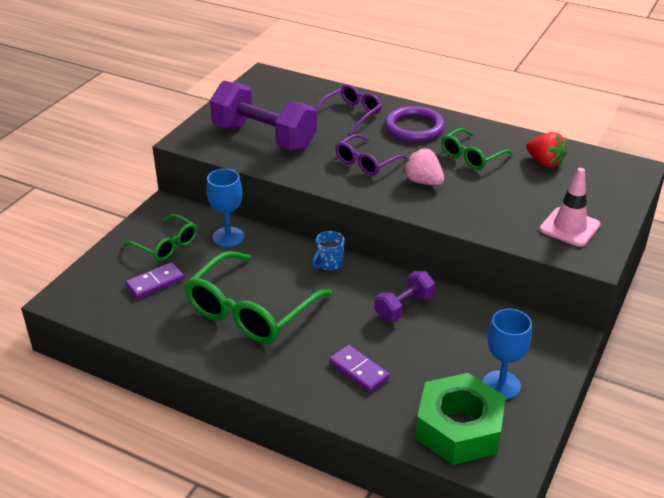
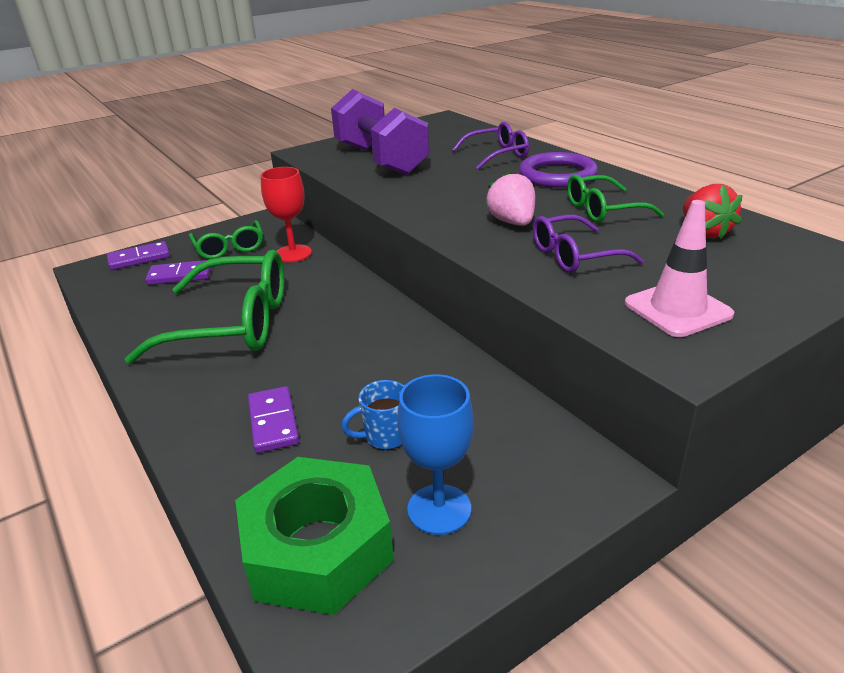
camera: 30 degrees right, 5 degrees down
green glasses [184,251,332,344] -> green glasses turned 150 degrees counterclockwise [125,250,284,364]
blue goblet [207,169,244,247] -> red goblet [260,167,312,262]
blue mug [312,231,345,271] -> blue mug moved to [341,380,404,450]
purple glasses [335,134,408,176] -> purple glasses moved to [533,215,644,273]
purple dumbbell [375,271,435,322] -> none
none -> purple domino [107,241,170,270]

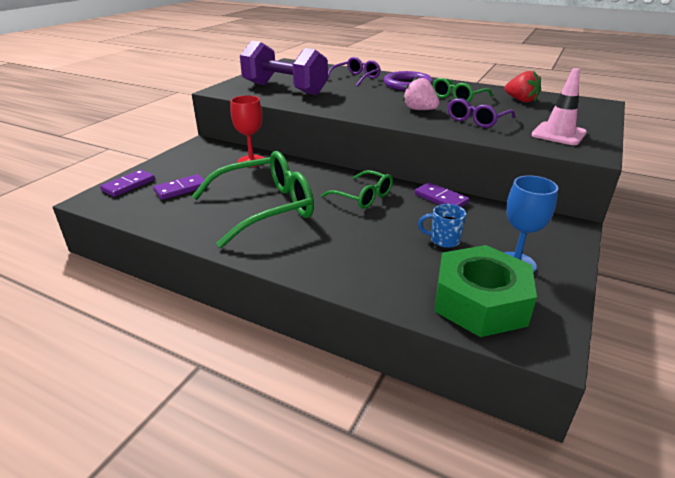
camera: 30 degrees left, 0 degrees up
green glasses [189,220,263,259] -> green glasses moved to [321,170,393,209]
purple domino [248,386,299,453] -> purple domino moved to [415,182,469,207]
blue mug [341,380,404,450] -> blue mug turned 60 degrees clockwise [418,204,466,248]

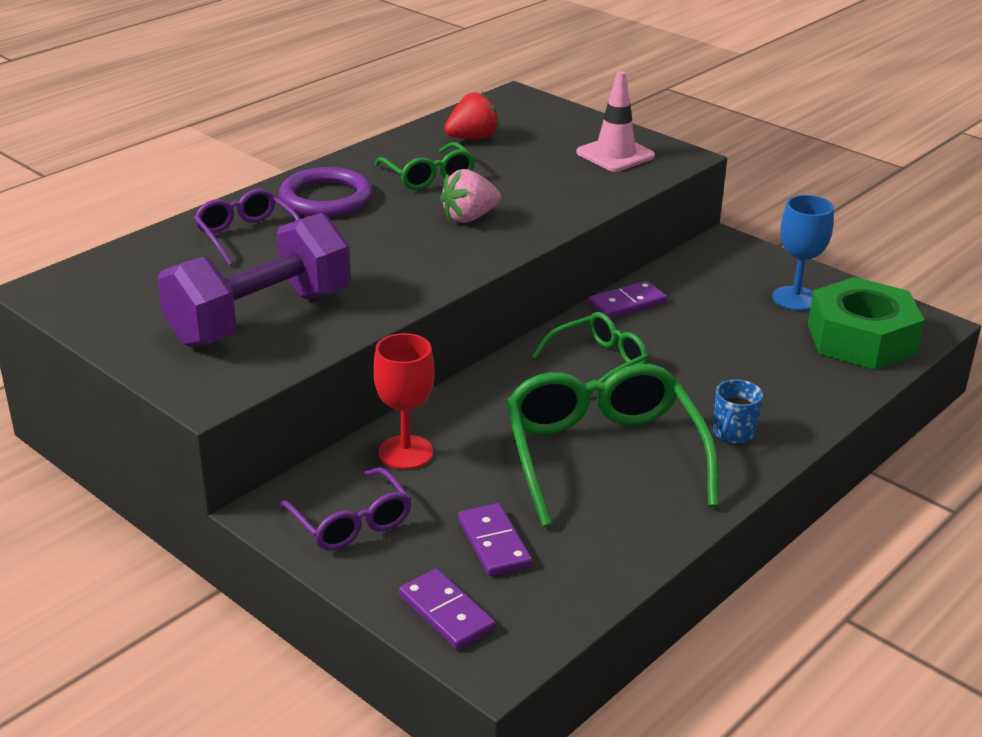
camera: 75 degrees left, 0 degrees up
blue mug [418,204,466,248] -> blue mug moved to [713,379,763,444]
purple glasses [448,98,515,128] -> purple glasses moved to [279,467,412,550]

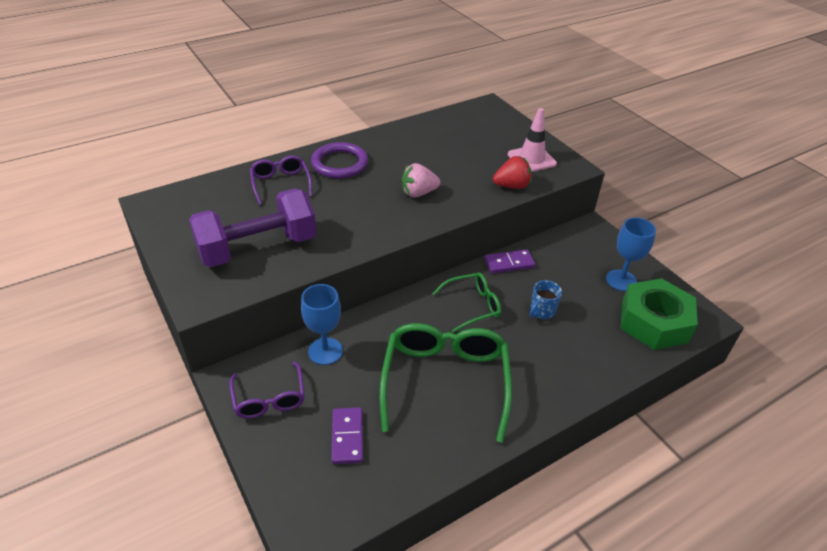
camera: 15 degrees right, 10 degrees up
red goblet [373,333,435,469] -> blue goblet [301,284,343,365]
green glasses [374,142,475,190] -> none
purple domino [399,569,495,650] -> none
red strawberry [444,91,500,139] -> red strawberry moved to [493,156,532,189]
blue mug [713,379,763,444] -> blue mug moved to [530,280,562,319]

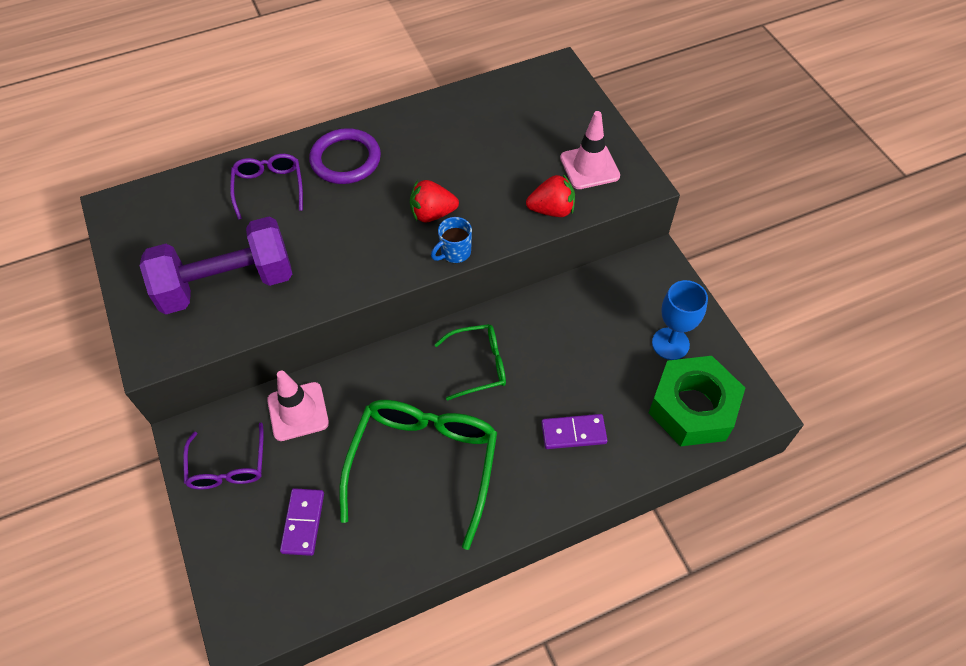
camera: 10 degrees right, 15 degrees up
blue goblet [301,284,343,365] -> pink traffic cone [267,371,329,441]
pink strawberry [402,163,440,198] -> red strawberry [410,180,459,222]
purple domino [484,249,535,273] -> purple domino moved to [541,414,607,449]
blue mug [530,280,562,319] -> blue mug moved to [431,217,472,263]

